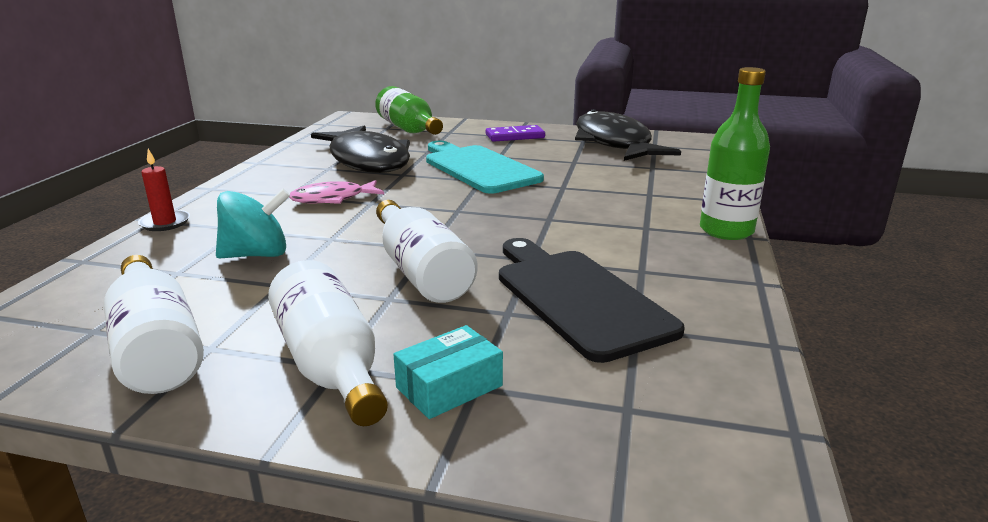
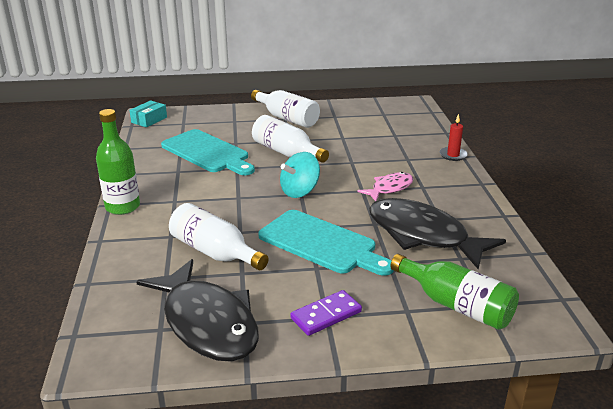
camera: 160 degrees right, 5 degrees up
white bottle [104,255,204,394] -> white bottle moved to [169,203,269,270]
turquoise spinning top [216,189,290,259] -> turquoise spinning top moved to [280,152,320,198]
turquoise box [393,325,503,419] -> turquoise box moved to [129,100,167,127]
black cutting board [499,238,685,363] -> turquoise cutting board [161,129,255,175]

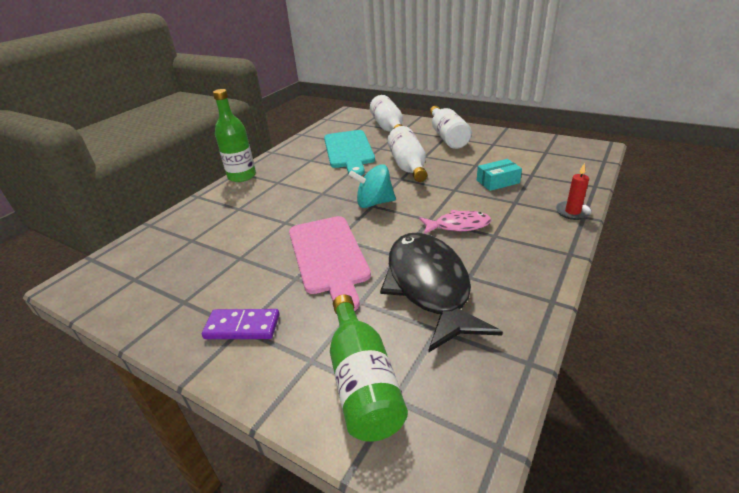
camera: 40 degrees right, 5 degrees up
turquoise box [129,100,167,127] -> turquoise box moved to [477,159,522,191]
black fish [136,259,259,362] -> none
white bottle [169,203,269,270] -> white bottle moved to [370,95,403,132]
turquoise cutting board [258,210,394,276] -> pink cutting board [289,216,371,311]

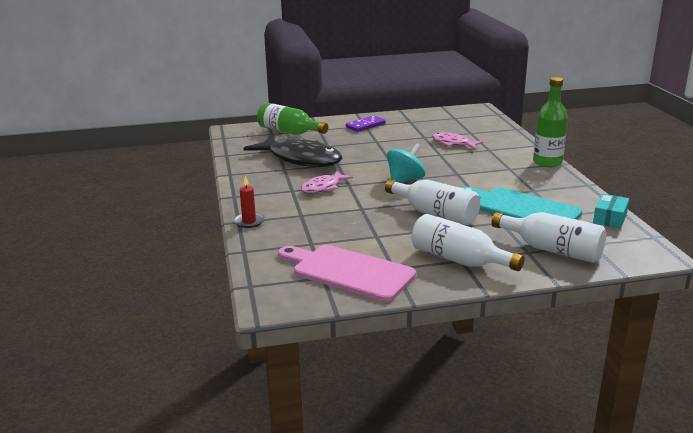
camera: 135 degrees right, 10 degrees down
pink cutting board [289,216,371,311] -> pink cutting board moved to [278,245,416,302]
turquoise box [477,159,522,191] -> turquoise box moved to [593,194,629,229]
none -> pink fish [432,132,484,149]

